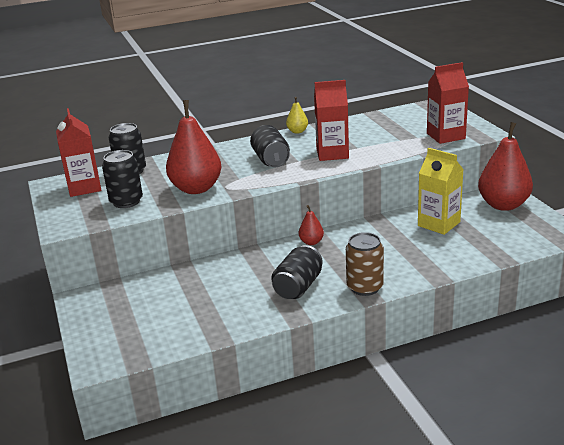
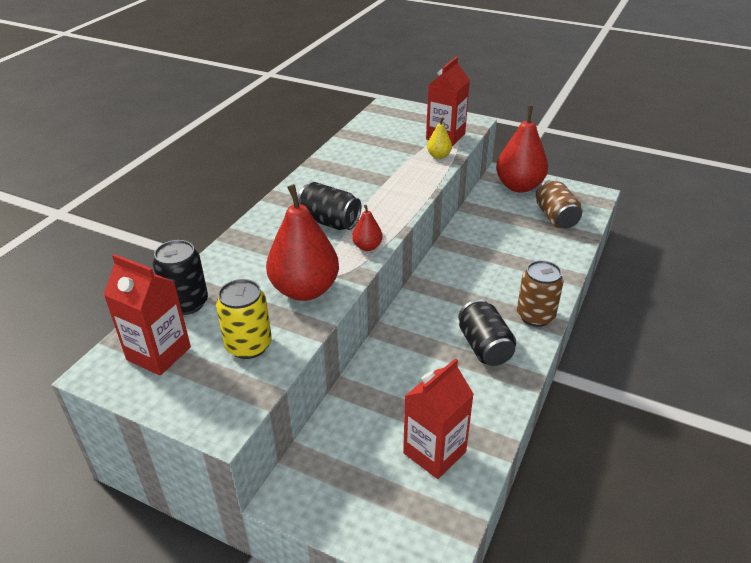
camera: 45 degrees left, 10 degrees up
black can [102,150,143,208] -> yellow can [216,279,272,359]
yellow pear [286,97,308,134] -> yellow pear moved to [427,117,452,159]
red pear [299,205,324,245] -> red pear moved to [352,205,382,251]
red carton [314,80,349,161] -> red carton moved to [403,358,474,479]
yellow carton [418,148,464,235] -> none
none -> brown can [536,180,583,229]

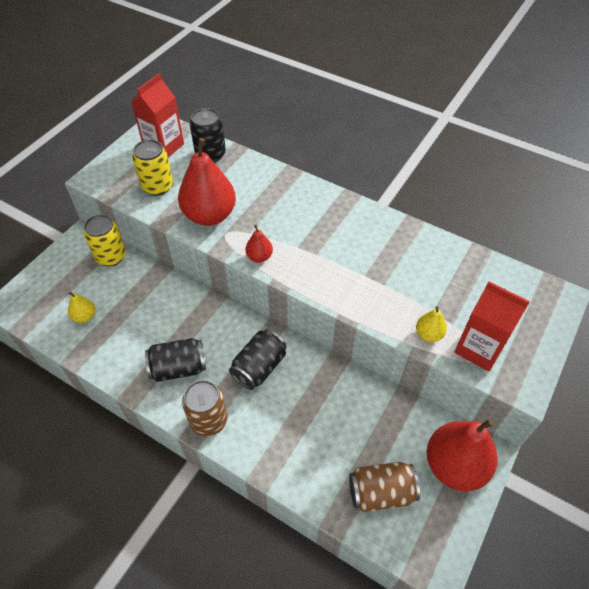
camera: 95 degrees right, 15 degrees up
black can [297,182,361,230] -> black can moved to [229,329,286,390]
red carton [403,358,474,479] -> yellow pear [68,292,95,323]
none -> yellow can [84,214,126,266]

